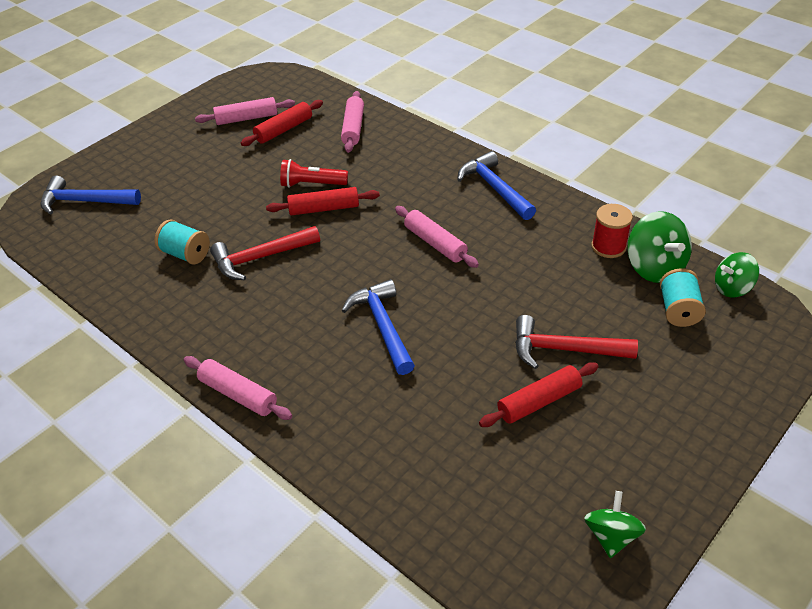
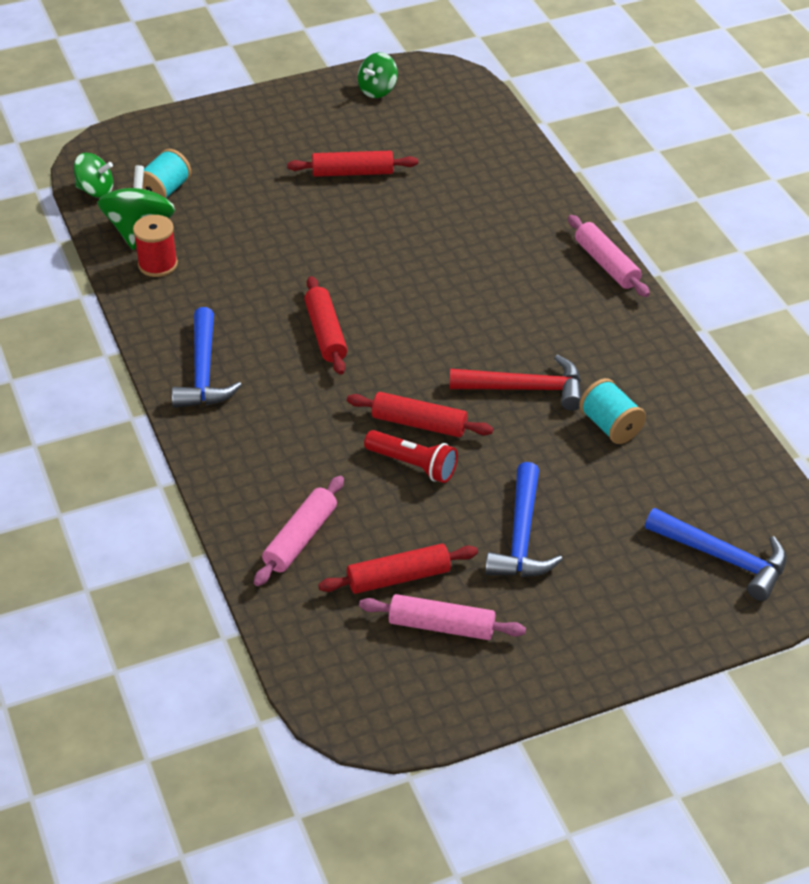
camera: 155 degrees left, 0 degrees up
blue hammer [341,279,415,375] -> blue hammer moved to [485,462,563,577]
pink rolling pin [395,206,479,268] -> red rolling pin [304,276,347,375]
red hammer [515,315,638,369] -> none

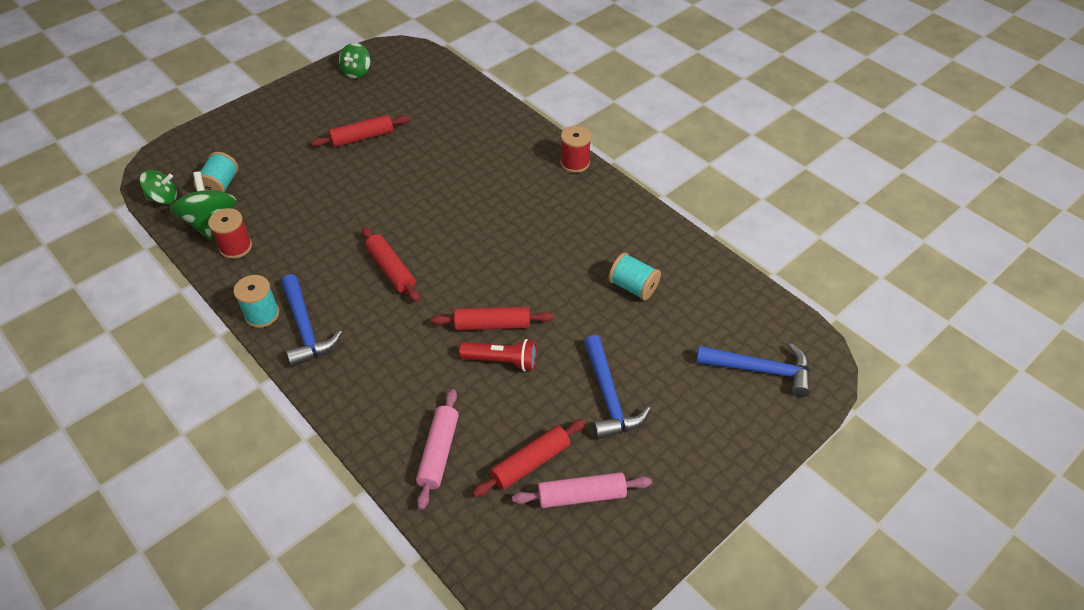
camera: 20 degrees left, 5 degrees up
red hammer [450,355,582,411] -> none
pink rolling pin [568,215,650,297] -> red spool [560,126,591,173]
none -> turquoise spool [233,275,279,328]

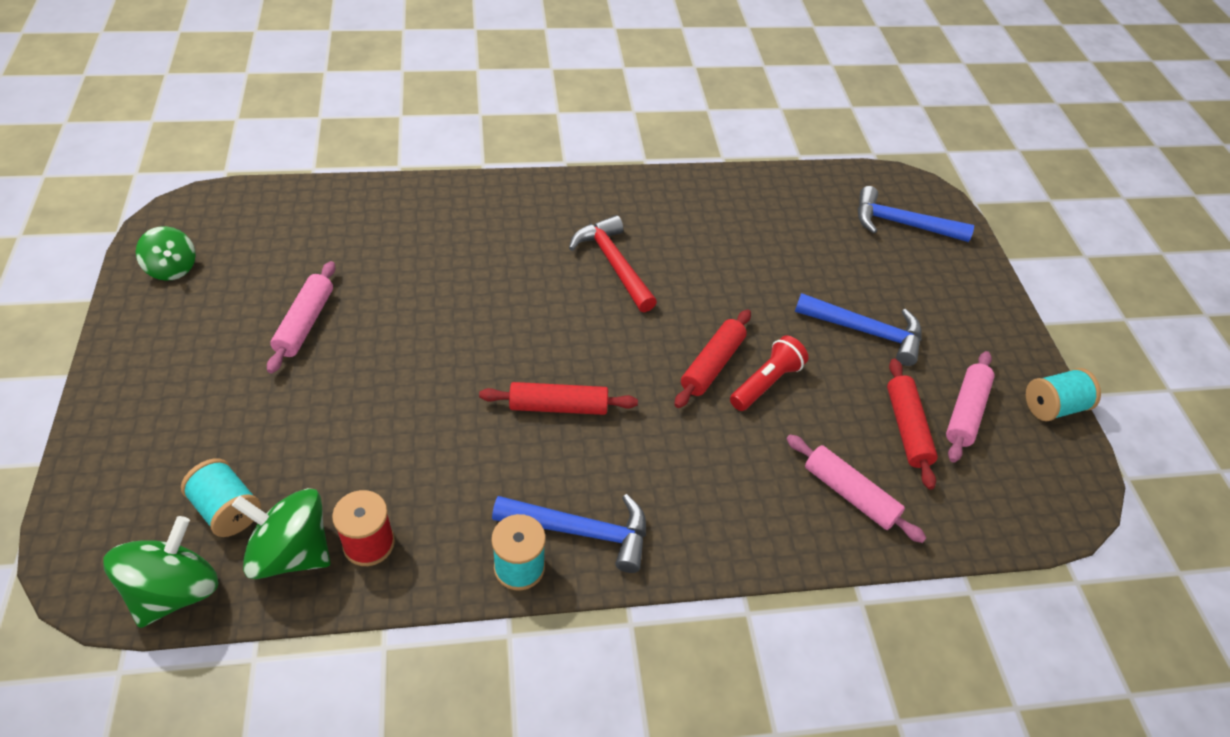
camera: 60 degrees left, 0 degrees up
green spinning top [140,170,177,204] -> green spinning top [103,516,219,628], size x1.54
red rolling pin [311,115,410,147] -> pink rolling pin [267,261,335,373]
red spool [560,126,591,173] -> none
turquoise spool [608,253,661,300] -> turquoise spool moved to [1026,368,1101,421]
blue hammer [696,343,810,397] -> blue hammer turned 120 degrees counterclockwise [858,186,974,242]
none -> red hammer [569,215,657,312]

